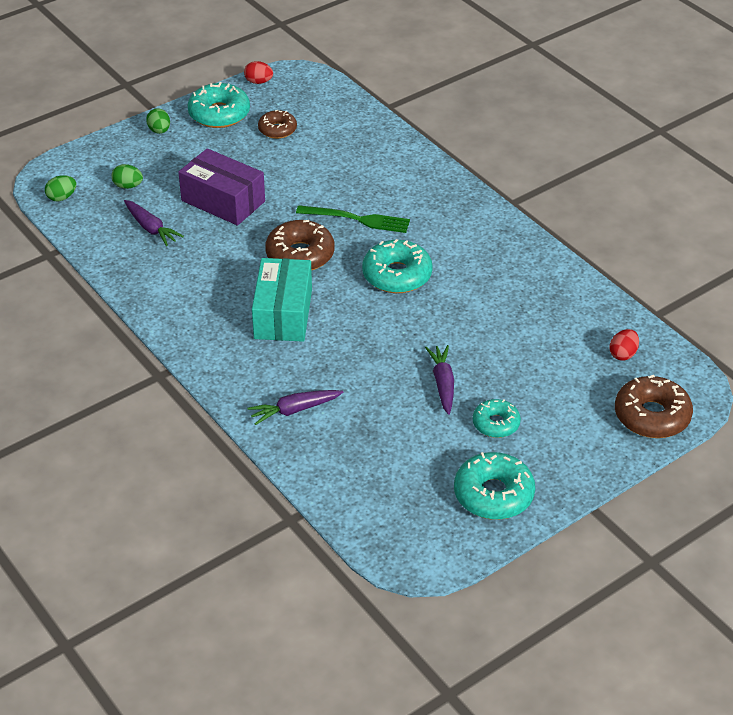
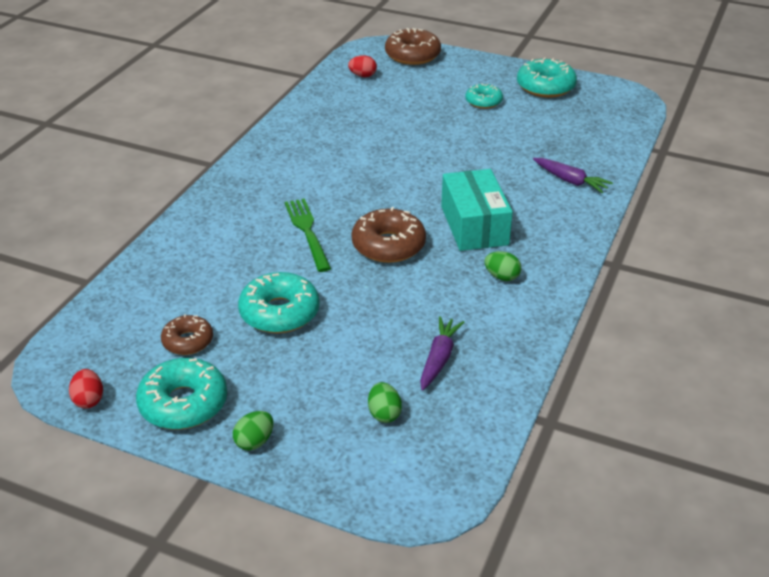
camera: 120 degrees left, 5 degrees down
green egg [45,175,76,201] -> green egg moved to [484,251,521,281]
purple box [178,148,265,226] -> none
turquoise box [252,258,312,342] -> turquoise box turned 75 degrees counterclockwise [441,169,513,251]
turquoise donut [362,239,433,293] -> turquoise donut moved to [238,272,320,333]
purple carrot [425,345,454,415] -> none

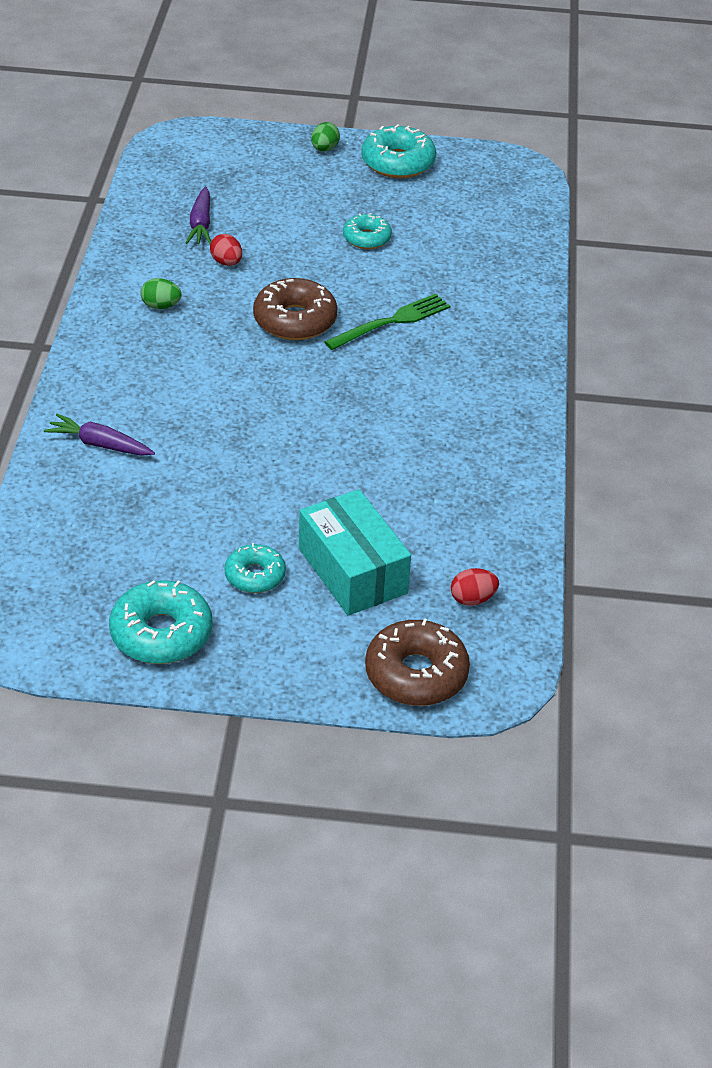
camera: 160 degrees right, 5 degrees up
red egg [69,369,103,409] -> red egg moved to [210,234,242,266]
brown donut [161,314,213,355] -> none
turquoise donut [238,272,320,333] -> turquoise donut [343,213,392,249], size x0.62
green fork [285,199,331,272] -> green fork turned 90 degrees counterclockwise [324,294,450,350]
green egg [368,382,402,423] -> none
turquoise box [441,169,513,251] -> turquoise box moved to [299,489,411,616]

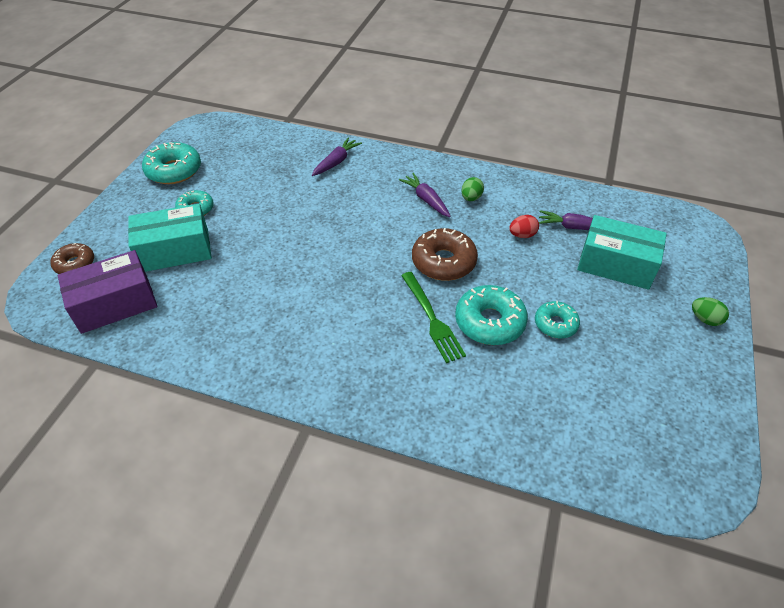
camera: 105 degrees right, 5 degrees up
turquoise donut [361,125,436,178] -> turquoise donut moved to [455,285,528,345]
brown donut [365,618,470,706] -> brown donut [50,243,94,274], size x0.62
red egg [451,568,499,606] -> purple box [58,250,158,334]
none -> purple carrot [399,173,451,217]
none -> turquoise box [577,215,667,290]

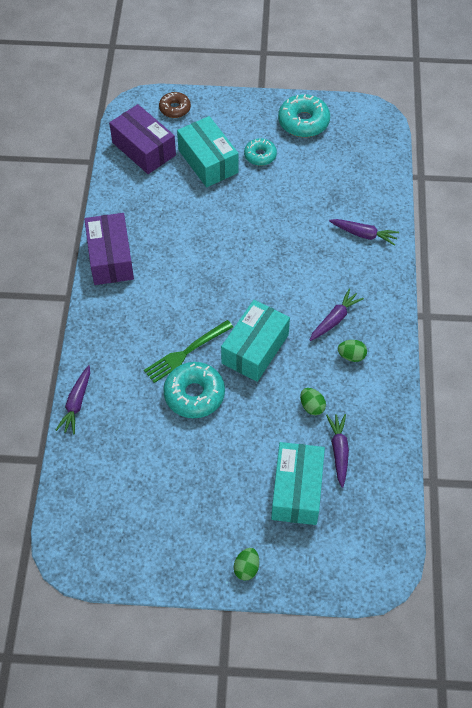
camera: 75 degrees right, 10 degrees up
brown donut [412,228,478,281] -> turquoise box [221,300,290,382]
red egg [509,215,539,238] -> green egg [300,388,326,415]
turquoise donut [535,301,580,338] -> none
none -> purple carrot [56,365,90,434]
none -> purple box [84,213,134,285]

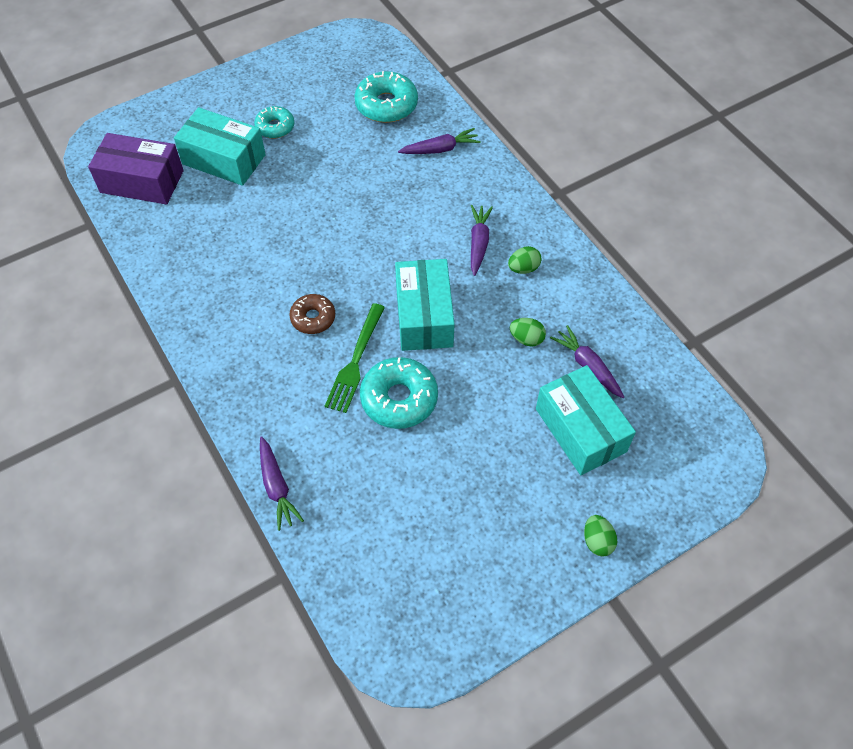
camera: 35 degrees left, 0 degrees up
purple box [84,213,134,285] -> none
brown donut [159,92,191,118] -> brown donut moved to [289,294,335,334]
turquoise donut [278,94,330,137] -> turquoise donut moved to [354,71,418,123]

